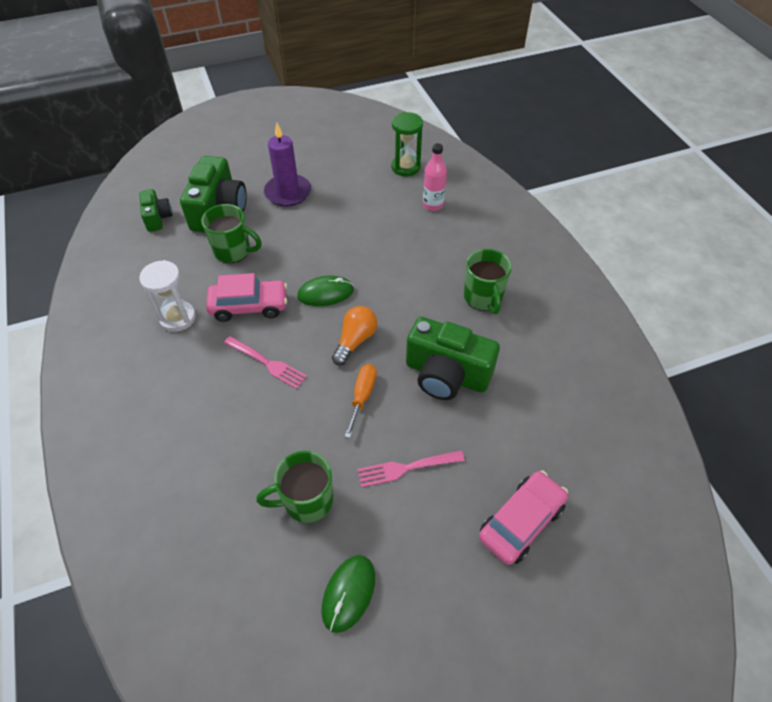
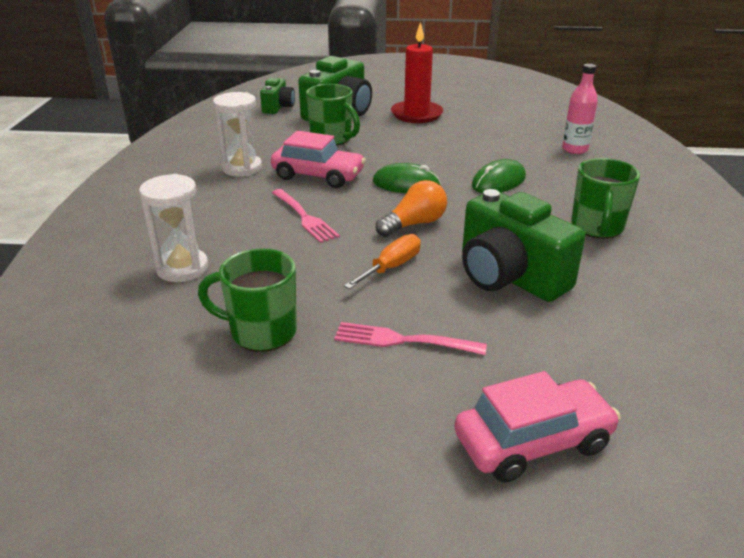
camera: 25 degrees right, 20 degrees down
purple candle [264,123,311,207] -> red candle [391,22,443,123]
green mouse [321,555,375,633] -> green mouse moved to [472,159,526,193]
green hourglass [391,112,423,177] -> none
none -> white hourglass [139,174,208,282]

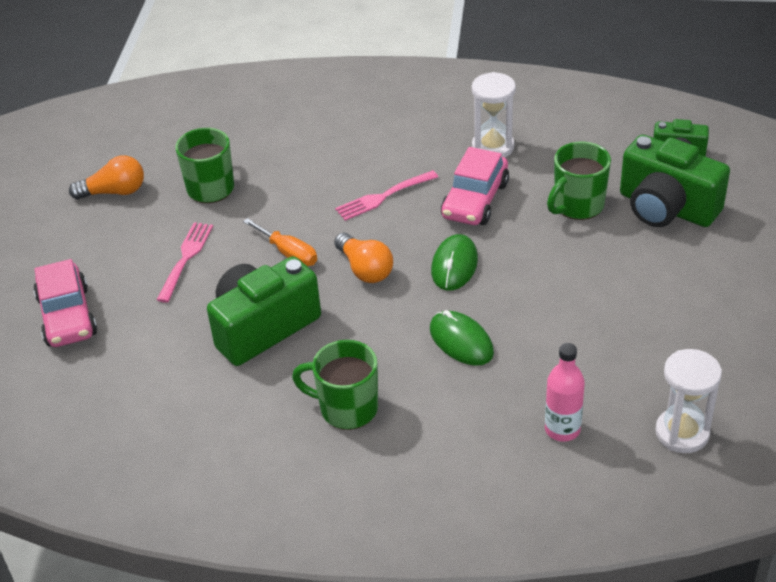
camera: 95 degrees right, 10 degrees up
white hourglass [139,174,208,282] -> white hourglass moved to [655,349,722,453]
red candle [391,22,443,123] -> none
none -> orange light bulb [69,155,144,200]

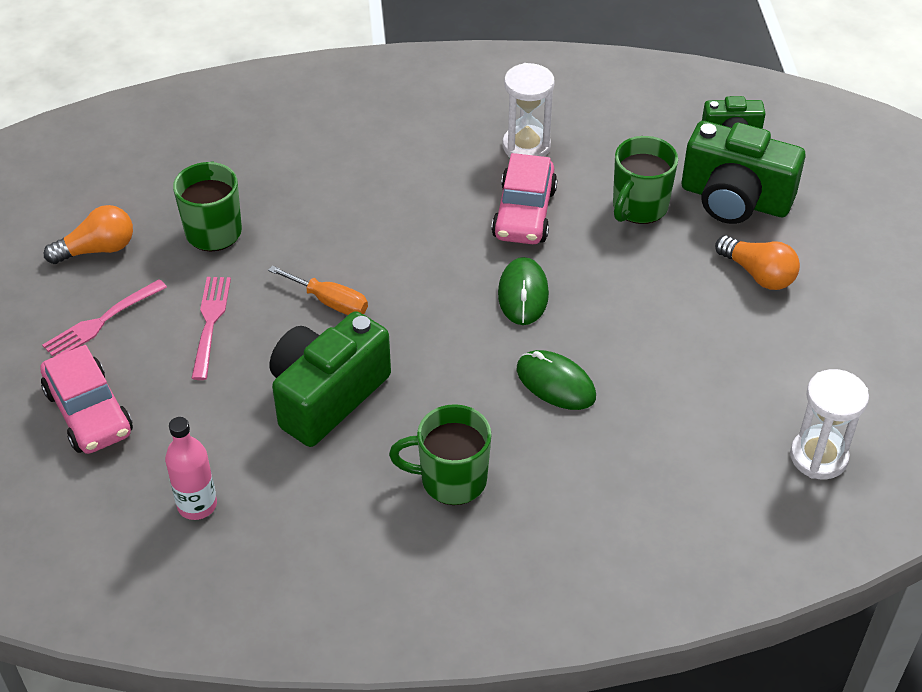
camera: 15 degrees left, 5 degrees up
orange light bulb [334,233,393,283] -> orange light bulb moved to [715,235,800,290]
pink fork [335,170,438,221] -> pink fork moved to [42,279,167,357]
pink bottle [545,343,585,442] -> pink bottle moved to [165,417,217,520]

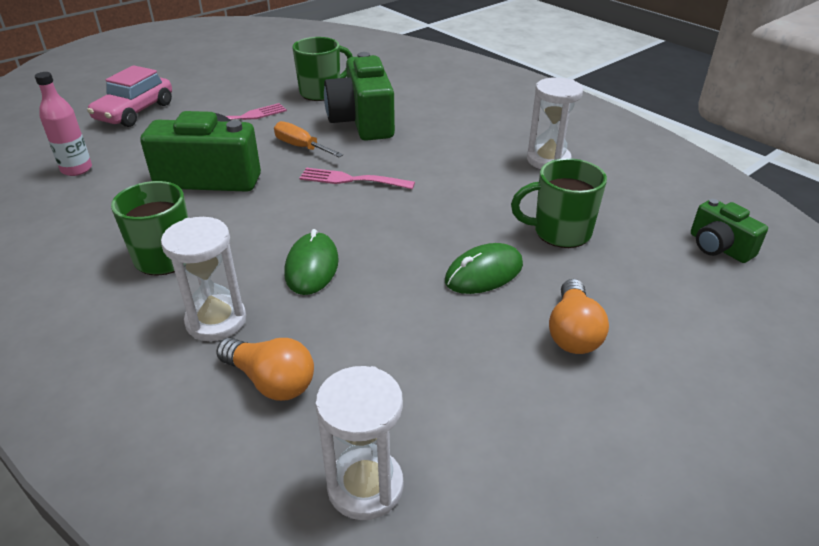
camera: 55 degrees right, 10 degrees down
pink fork [42,279,167,357] -> pink fork moved to [300,168,415,189]
orange light bulb [44,205,133,264] -> orange light bulb moved to [216,338,314,401]
orange screwdriver [268,265,368,315] -> orange screwdriver turned 135 degrees clockwise [274,121,343,157]
pink car [492,153,557,244] -> none
green mouse [498,257,549,325] -> green mouse moved to [445,243,523,294]
green camera [682,121,806,224] -> green camera moved to [324,52,395,141]
none -> white hourglass [161,217,246,341]

